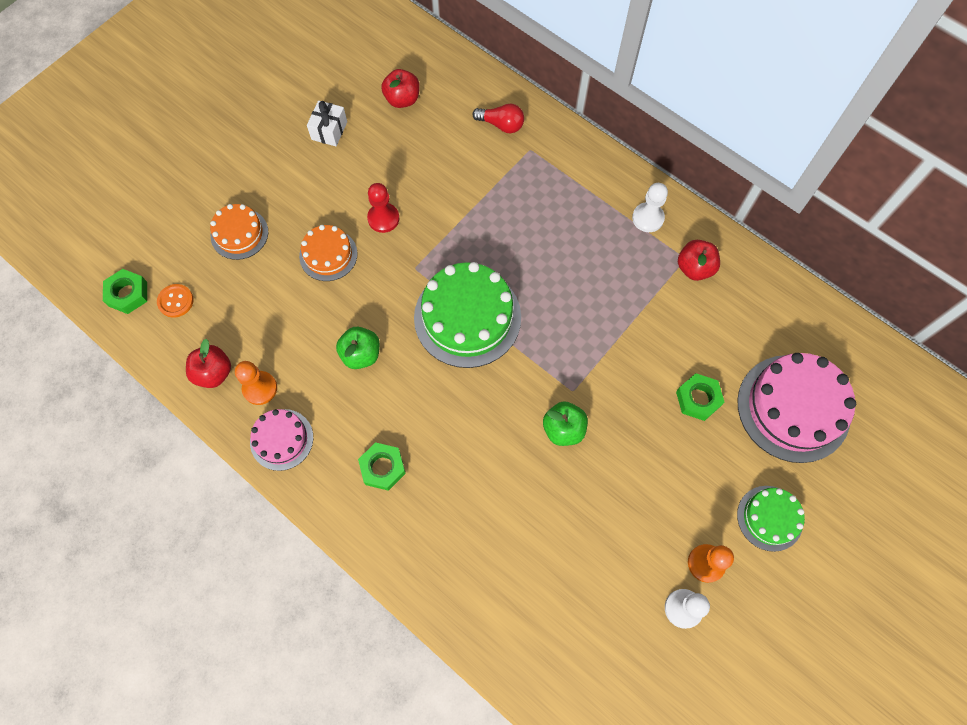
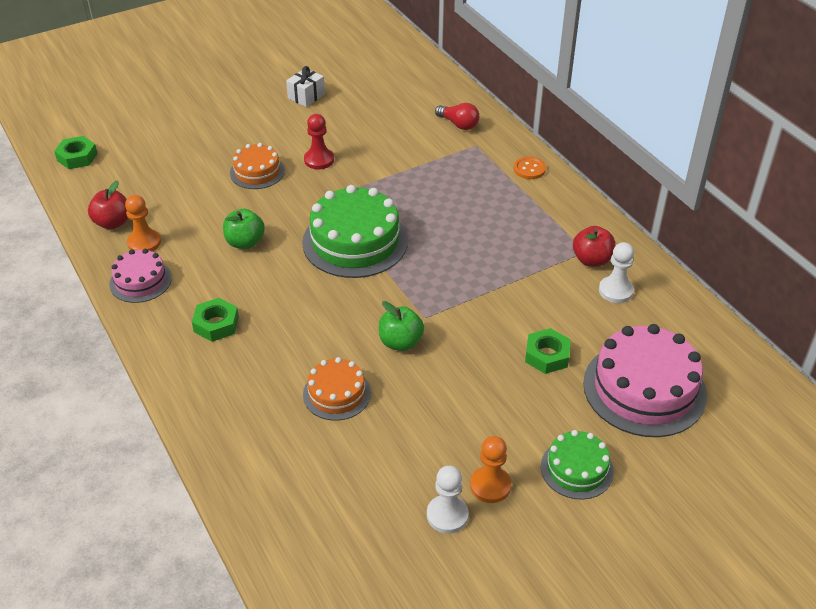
camera: 20 degrees right, 25 degrees down
orange button [157,284,194,318] -> orange button moved to [514,157,546,179]
orange cake [210,204,268,260] -> orange cake moved to [303,357,371,421]
red apple [381,69,420,108] -> none
white pawn [632,183,668,232] -> white pawn moved to [599,242,634,303]

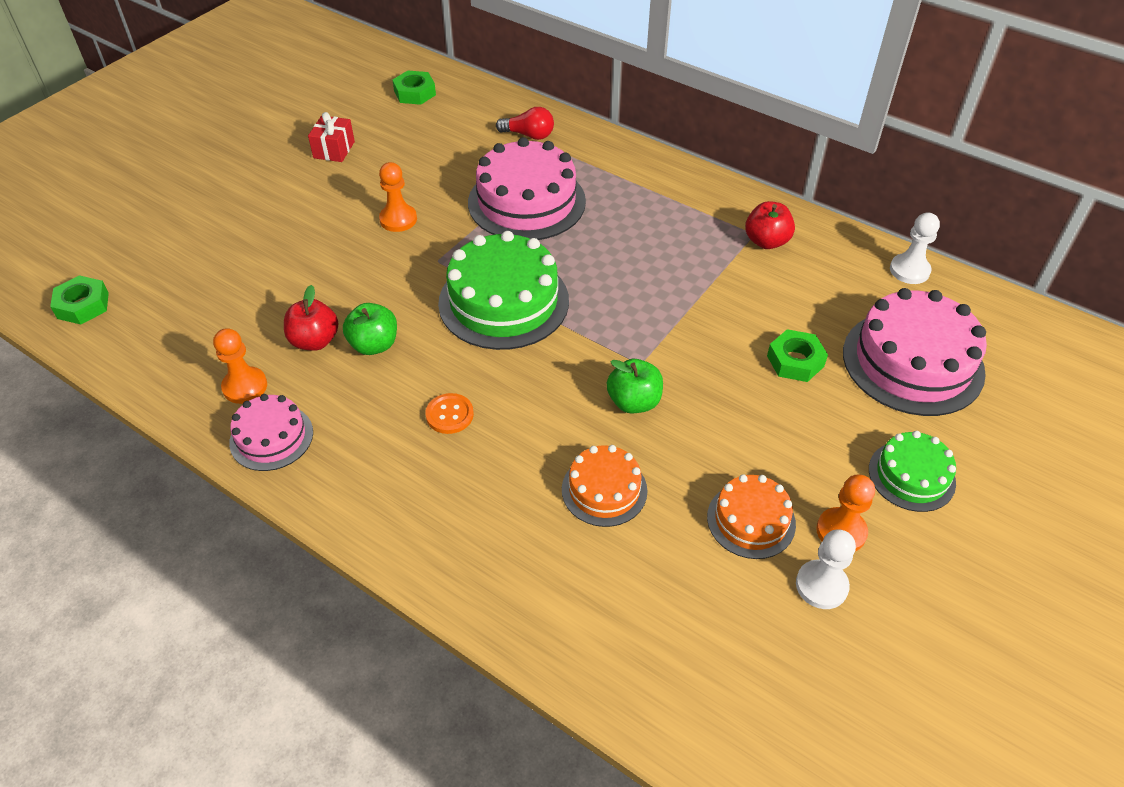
camera: 25 degrees left, 5 degrees up
red apple [88,180,128,229] -> red apple moved to [284,285,339,351]
green nut [192,298,239,342] -> green nut moved to [393,70,436,105]
orange cake [230,143,285,189] -> orange cake moved to [707,474,796,559]
white gift [286,66,325,107] -> red gift [308,112,355,162]
red pawn [304,114,334,169] -> orange pawn [379,162,417,232]
orange button [514,157,546,179] -> orange button moved to [426,393,474,434]
white pawn [599,242,634,303] -> white pawn moved to [890,213,940,284]
none -> pink cake [468,137,586,240]

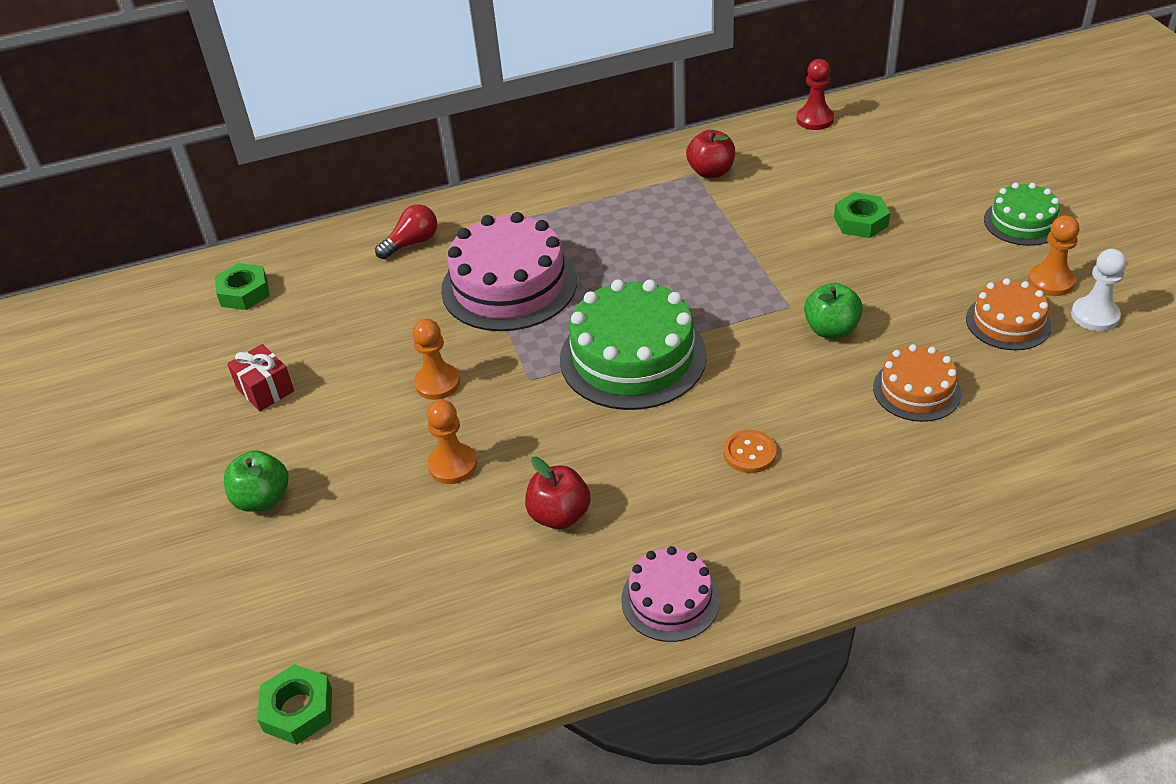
camera: 50 degrees left, 5 degrees down
orange pawn [213,328,267,404] -> orange pawn moved to [427,400,477,484]
green apple [343,303,397,355] -> green apple moved to [224,450,288,512]
pink cake [843,288,987,416] -> none
white pawn [890,213,940,284] -> red pawn [796,59,834,130]

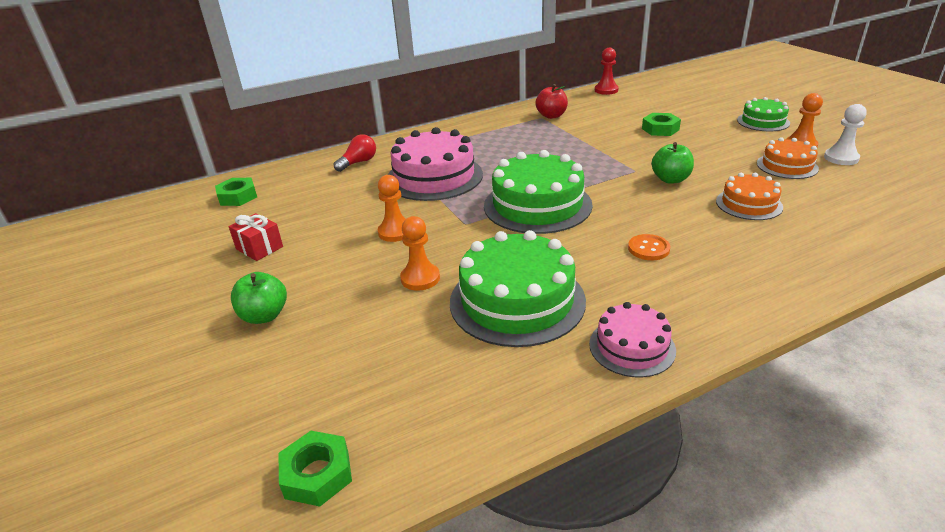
camera: 10 degrees left, 10 degrees down
red apple [525,457,591,529] -> green cake [450,230,586,347]

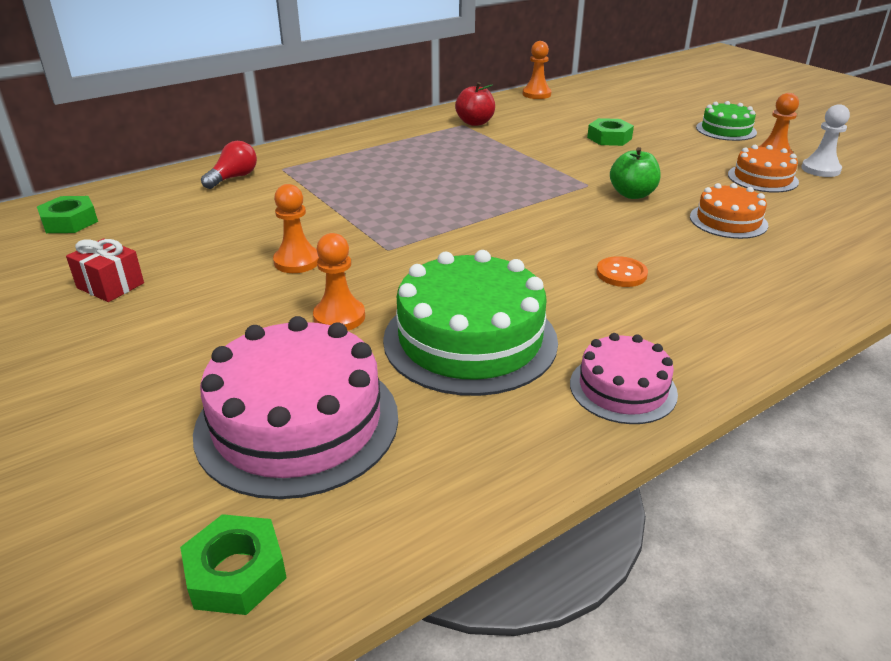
camera: 10 degrees left, 0 degrees up
green apple [231,272,287,324] -> none
pink cake [388,127,483,201] -> pink cake moved to [193,316,398,499]
green cake [484,150,593,234] -> none
red pawn [595,48,619,95] -> orange pawn [523,41,552,99]

